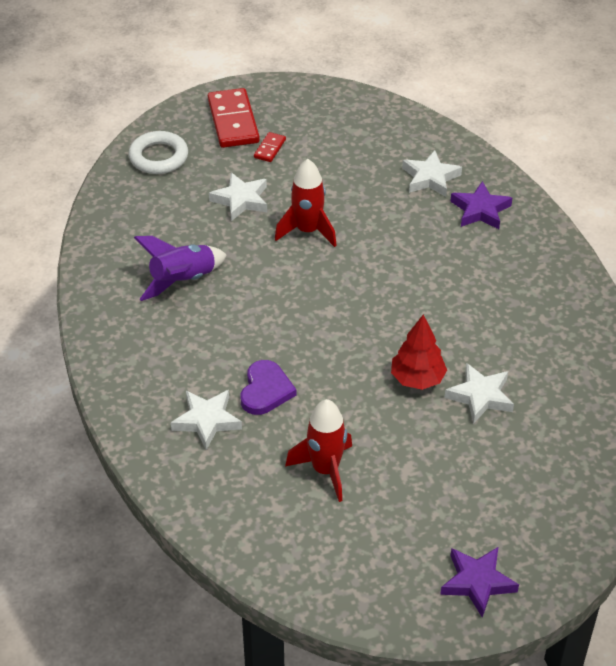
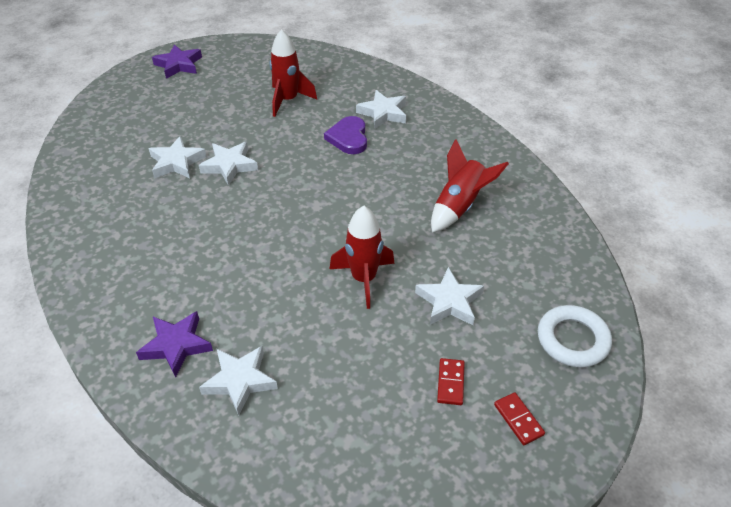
camera: 165 degrees right, 0 degrees up
purple rocket [134,236,227,301] -> red rocket [431,139,509,233]
red domino [208,88,260,148] -> red domino [494,392,545,445], size x0.48
red tree [391,315,447,390] -> white star [199,142,258,186]

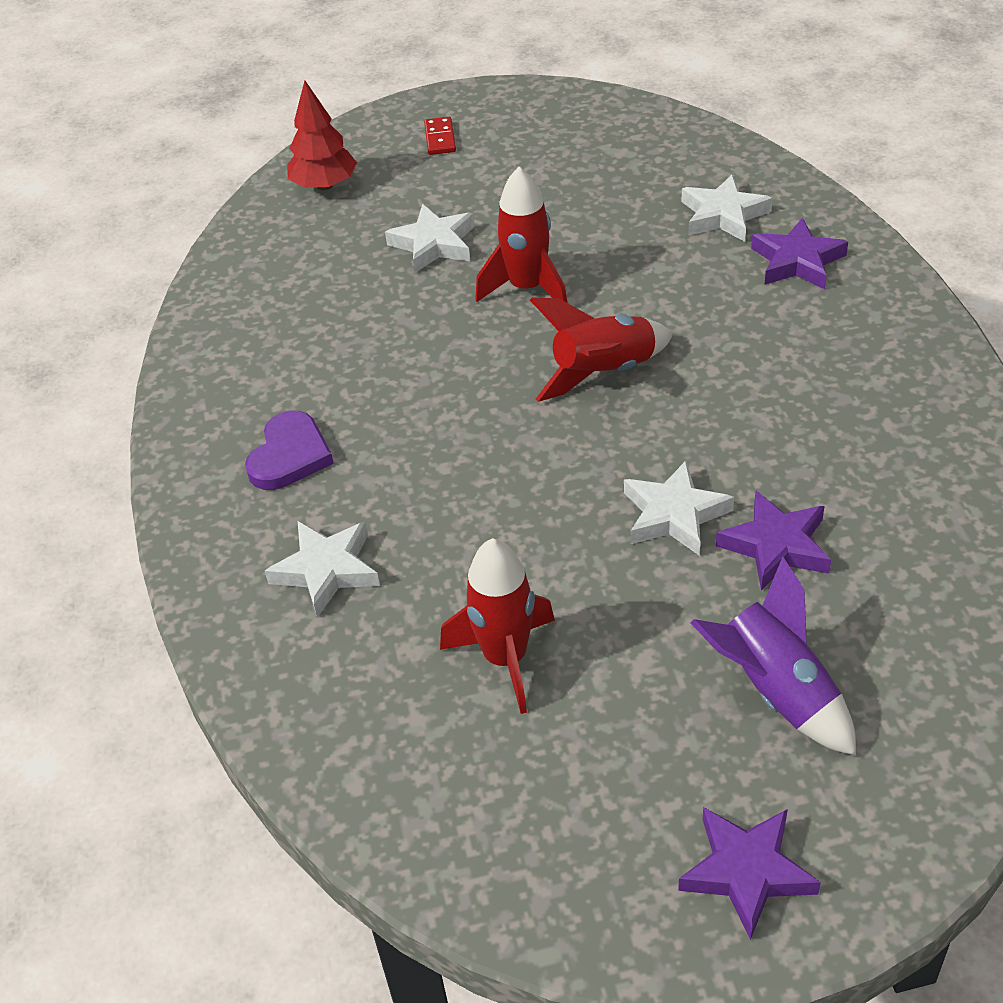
camera: 155 degrees left, 0 degrees up
white star [148,136,207,178] -> purple star [716,491,831,590]
purple heart [324,116,367,154] -> purple heart moved to [245,410,334,490]
red rocket [431,139,509,233] -> red rocket moved to [530,297,673,402]
red domino [437,358,465,405] -> none
white ring [538,305,612,368] -> red tree [287,81,357,190]
none -> purple rocket [691,557,856,755]

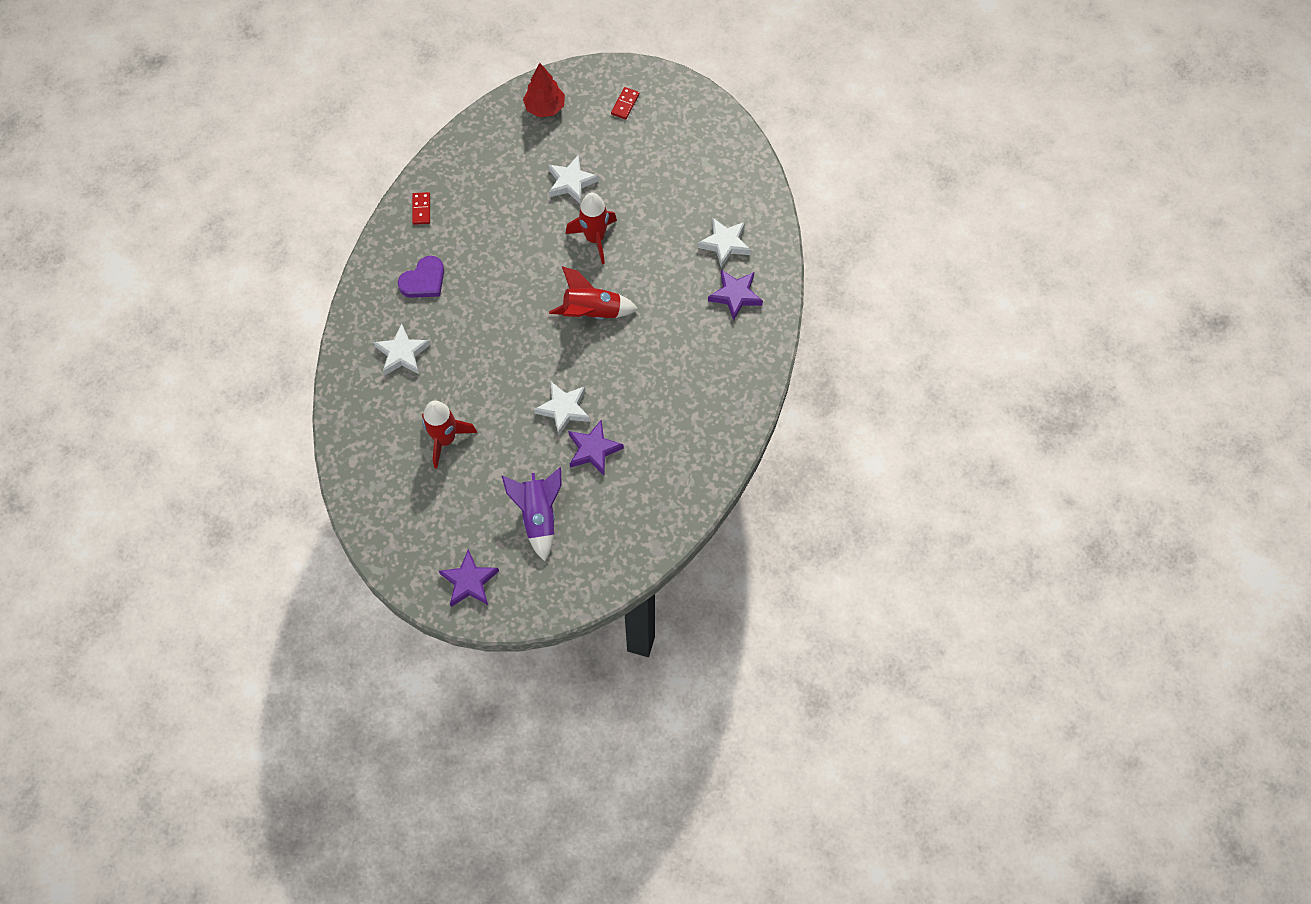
camera: 25 degrees right, 20 degrees up
none -> red domino [412,192,430,225]

